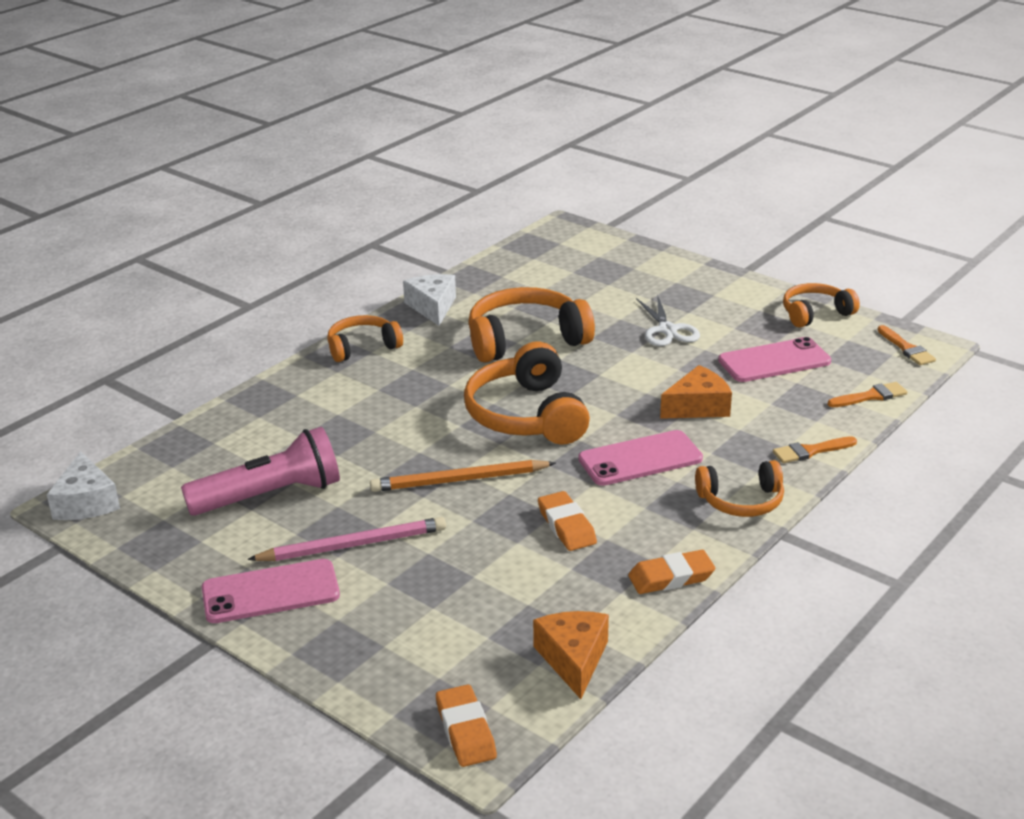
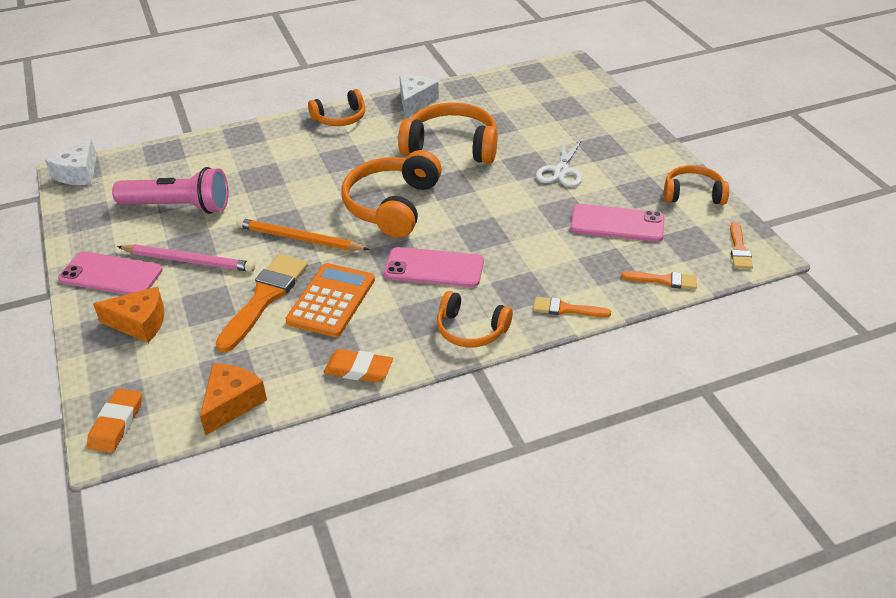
camera: 30 degrees right, 10 degrees up
orange headphones [327,315,403,362] -> orange headphones turned 150 degrees clockwise [308,89,365,126]
orange eraser [538,491,597,551] -> orange calculator [285,263,375,337]
orange cheese [660,365,732,419] -> orange cheese moved to [93,287,165,343]
none -> orange brush [216,254,308,352]

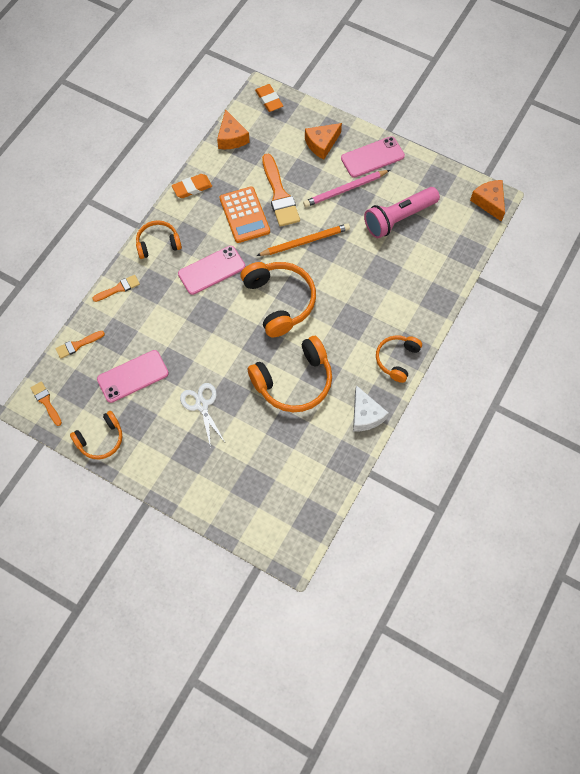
camera: 140 degrees right, 25 degrees up
white cheese [45,138,97,185] -> orange cheese [470,180,505,222]

